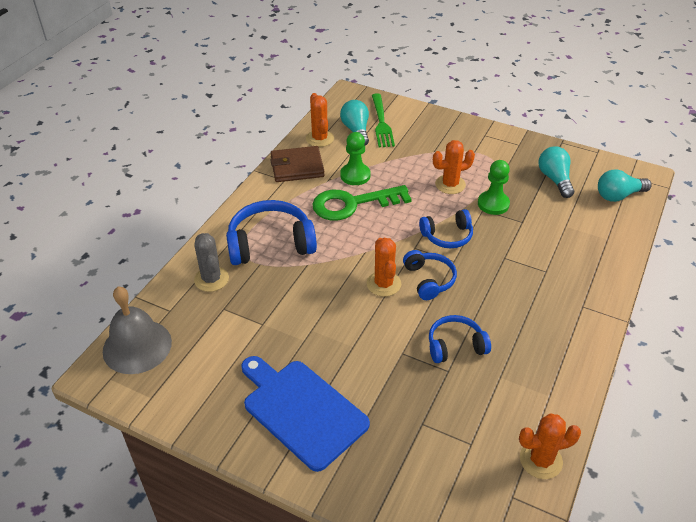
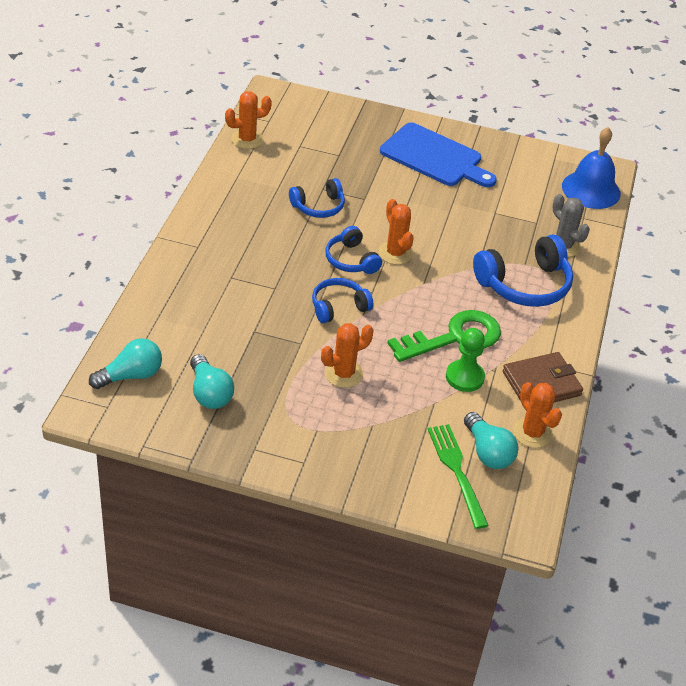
camera: 165 degrees right, 0 degrees up
grey bell [103,287,172,374] -> blue bell [562,127,621,209]
green pawn [478,160,510,215] -> none

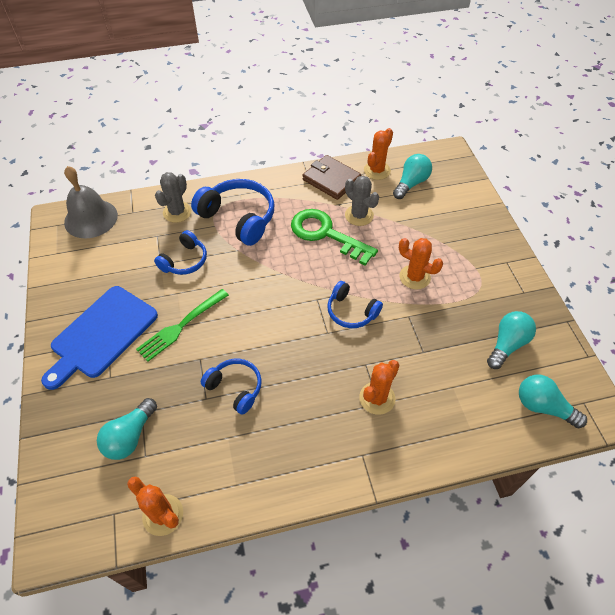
camera: 115 degrees left, 10 degrees up
blue headphones [325,226,382,274] -> blue headphones moved to [154,230,207,275]
orange cactus [378,199,414,265] -> orange cactus moved to [359,360,399,415]
blue cutting board [380,122,497,187] -> blue cutting board turned 150 degrees counterclockwise [41,286,158,390]
green fork [428,424,489,529] -> green fork moved to [136,289,229,361]
green pawn [446,328,485,392] -> grey cactus [345,175,379,226]
blue bell [562,127,621,209] -> grey bell [64,166,118,238]
none -> turquoise light bulb [97,398,157,460]

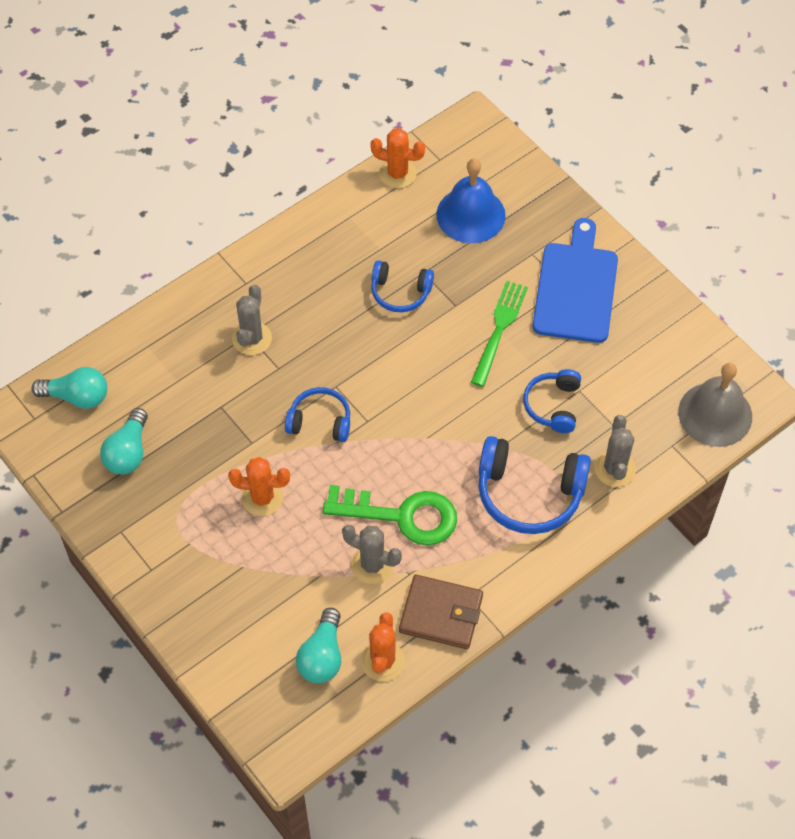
camera: 155 degrees right, 5 degrees up
turquoise light bulb [97,398,157,460] -> blue bell [436,158,506,243]
orange cactus [359,360,399,415] -> grey cactus [232,285,272,355]

